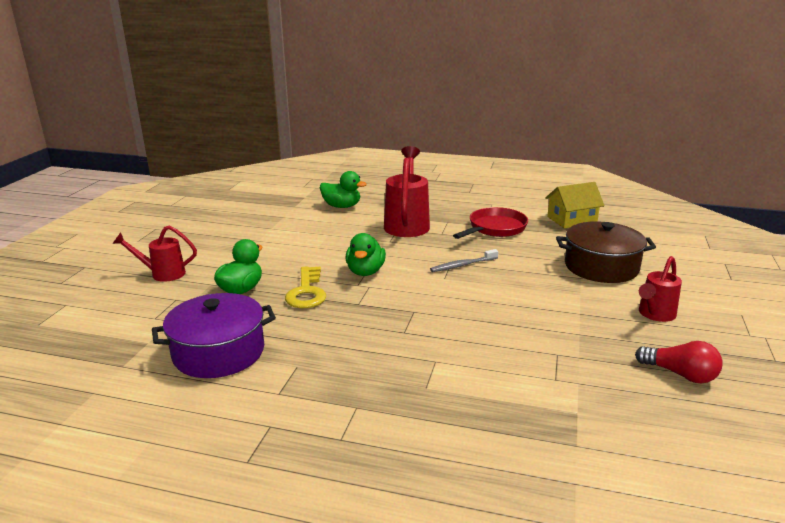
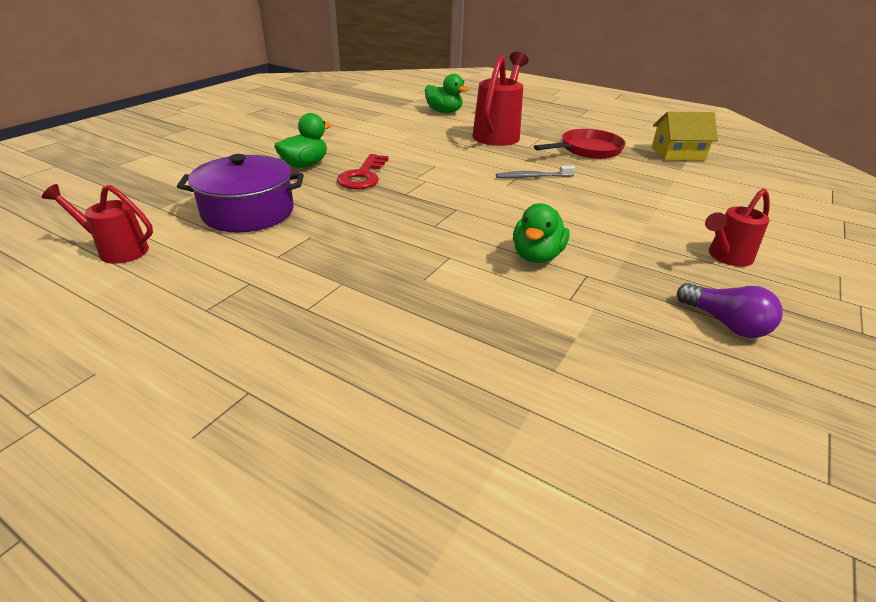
camera: 15 degrees right, 10 degrees up
red watering can [113,225,197,282] -> red watering can moved to [42,184,153,264]
yellow key [285,266,326,308] -> red key [337,154,389,189]
green duck [345,233,386,276] -> green duck moved to [513,203,570,263]
brown pot [556,221,656,283] -> none
red light bulb [635,341,722,383] -> purple light bulb [677,283,783,338]

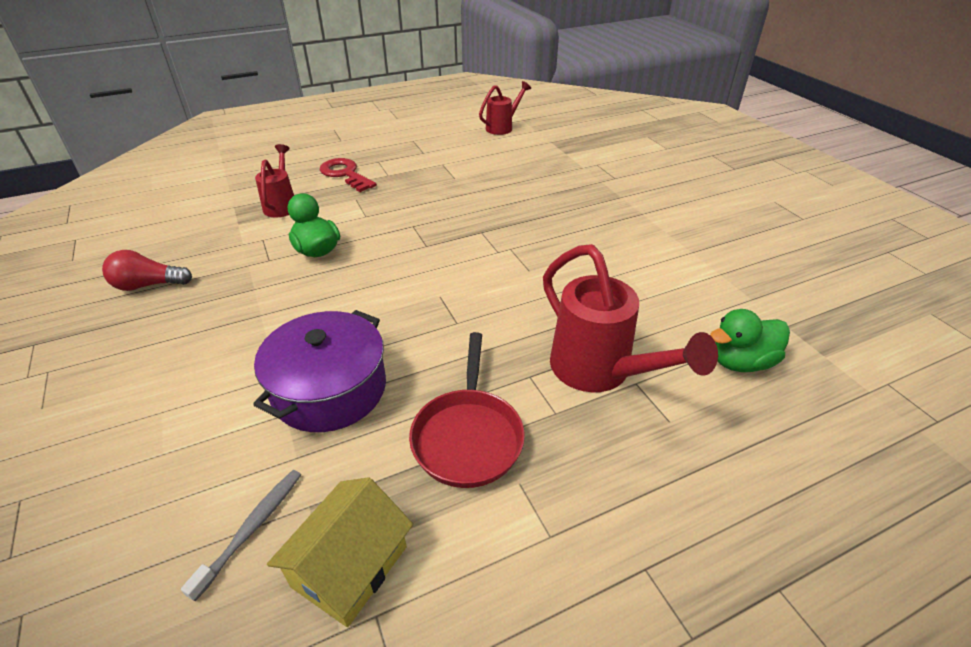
camera: 125 degrees right, 5 degrees up
purple pot [177,154,304,232] -> purple pot moved to [253,310,386,432]
green duck [274,113,331,168] -> none
red key [337,154,389,189] -> red key moved to [320,158,377,192]
grey toothbrush [496,166,575,178] -> grey toothbrush moved to [181,470,301,601]
purple light bulb [677,283,783,338] -> red light bulb [102,250,192,291]
red watering can [705,188,770,267] -> red watering can moved to [255,144,294,218]

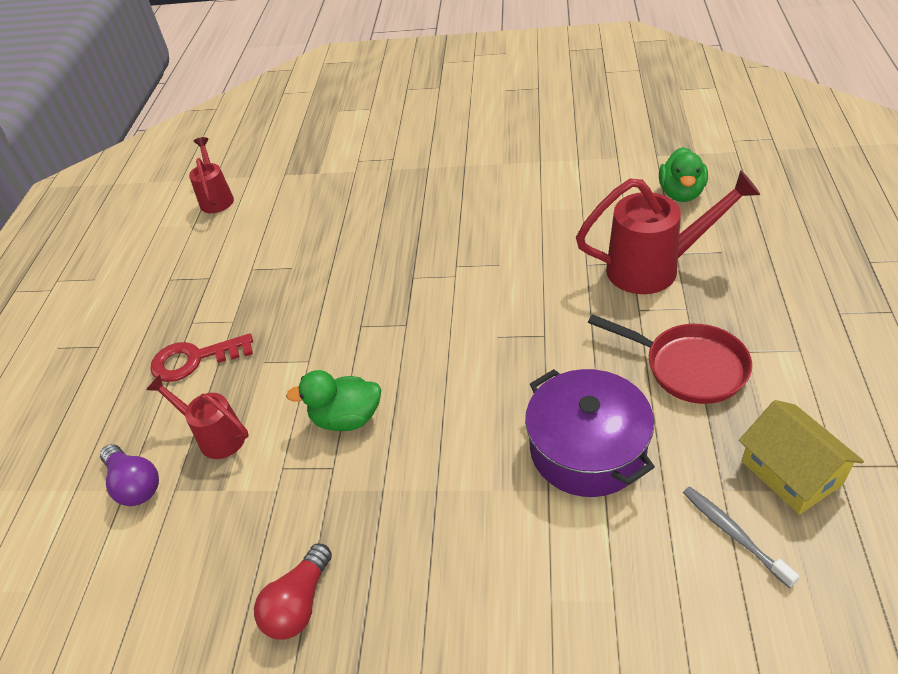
camera: 55 degrees left, 5 degrees up
none -> purple light bulb [100,444,159,506]

